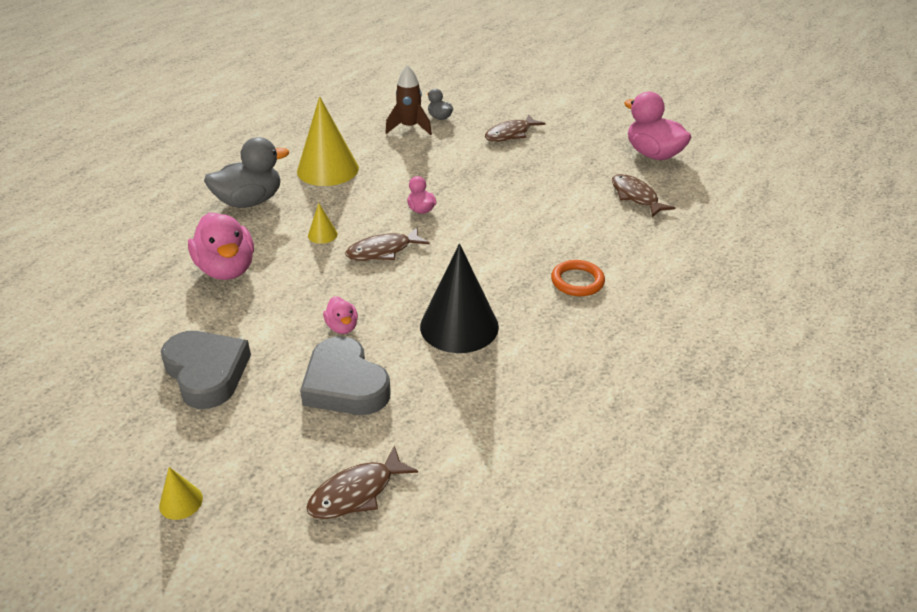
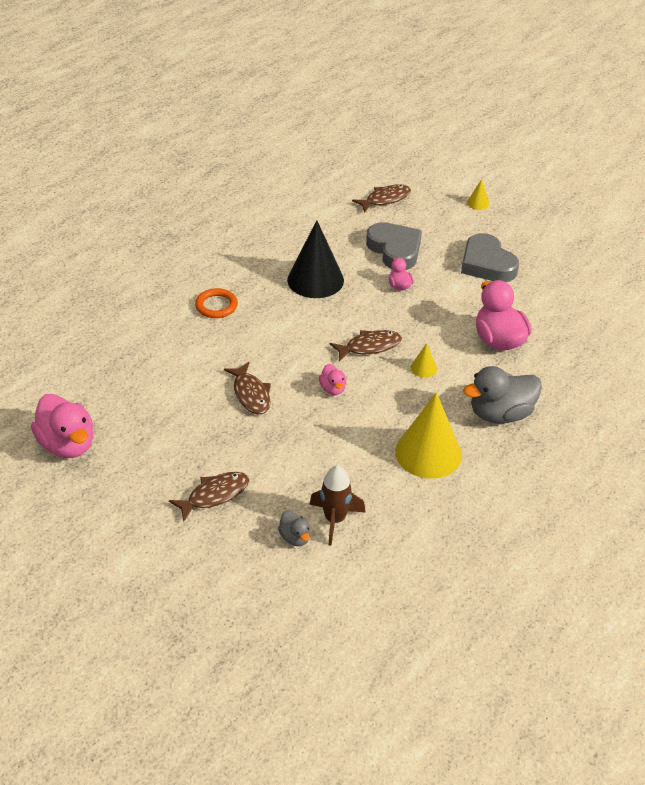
camera: 175 degrees left, 5 degrees up
brown fish [612,174,675,217] -> brown fish moved to [224,362,271,414]

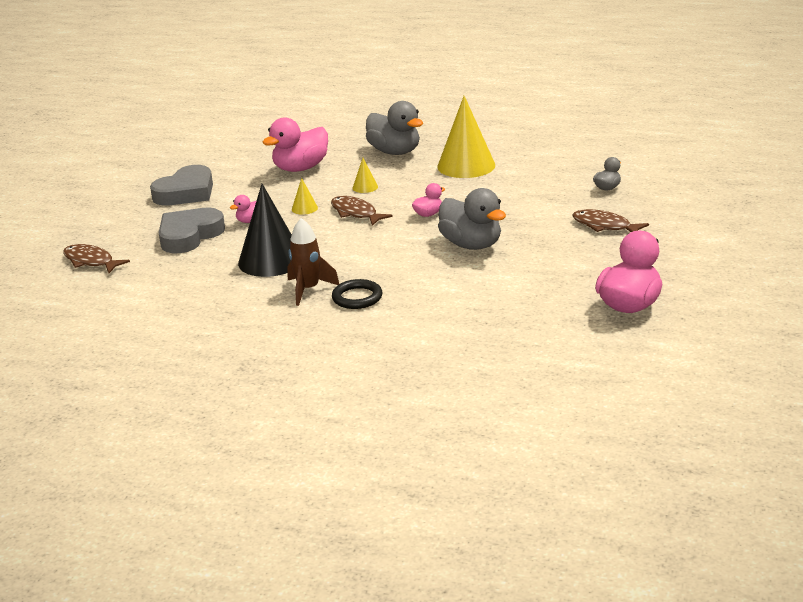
camera: 110 degrees left, 15 degrees down
orange ring [195,288,238,318] -> black ring [332,279,382,309]
brown fish [224,362,271,414] -> grey duck [438,188,506,250]
brown rocket [309,465,366,545] -> brown rocket moved to [287,218,339,306]
yellow cone [467,179,490,210] -> yellow cone moved to [292,178,318,215]

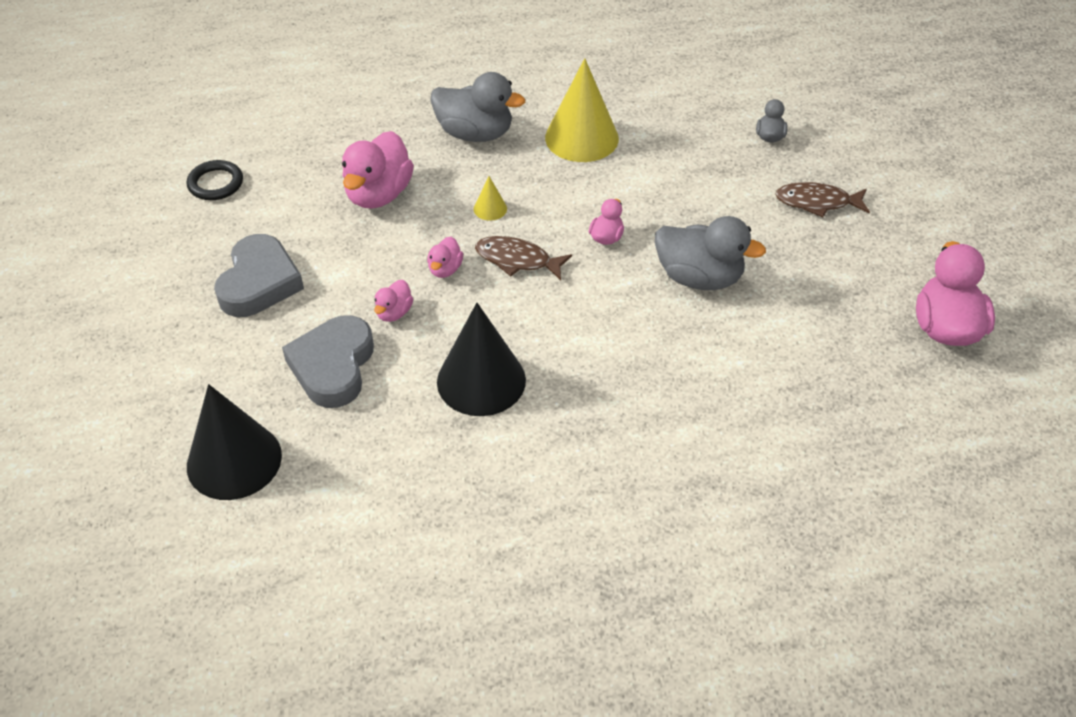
camera: 30 degrees left, 20 degrees up
brown fish [63,244,130,273] -> black cone [187,384,282,500]
brown rocket [287,218,339,306] -> none
yellow cone [292,178,318,215] -> pink duck [427,237,463,278]
black ring [332,279,382,309] -> black ring moved to [187,160,243,200]

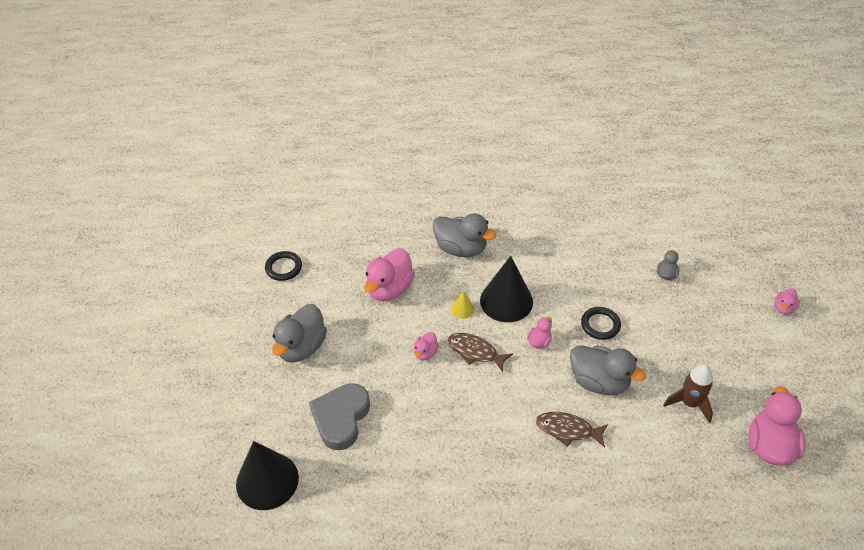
camera: 10 degrees right, 0 degrees up
grey heart [214,234,304,317] -> grey duck [272,304,327,363]
pink duck [374,280,413,322] -> pink duck moved to [775,288,800,315]
black cone [437,303,526,416] -> black cone moved to [480,256,533,322]
yellow cone [545,58,619,162] -> none
brown fish [775,182,870,217] -> brown fish moved to [536,412,608,448]
none -> black ring [581,307,621,340]
none -> brown rocket [663,364,713,423]

